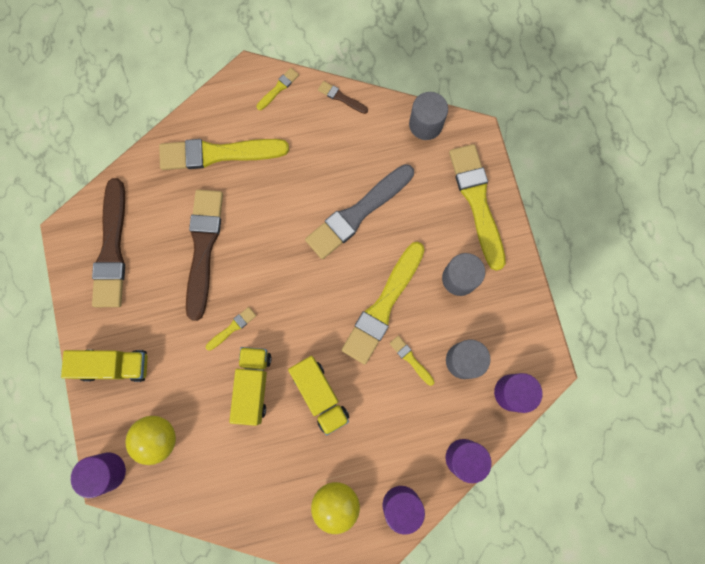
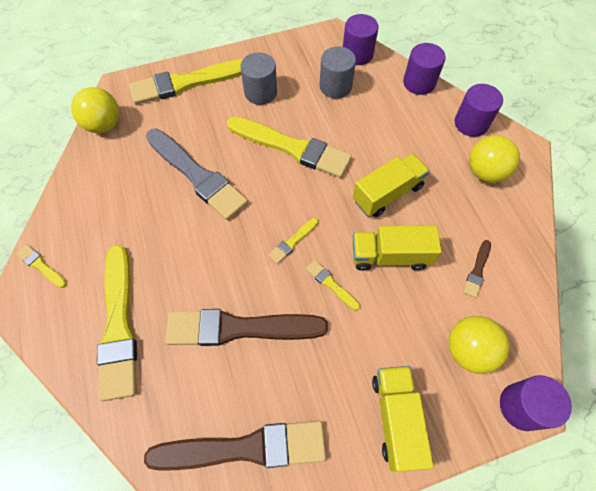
camera: 95 degrees left, 15 degrees down
brown brush [318,81,368,114] -> brown brush moved to [463,240,491,298]
yellow brush [390,336,435,386] -> yellow brush moved to [268,218,318,264]
grey cylinder [409,92,448,140] -> yellow ball [71,87,119,133]

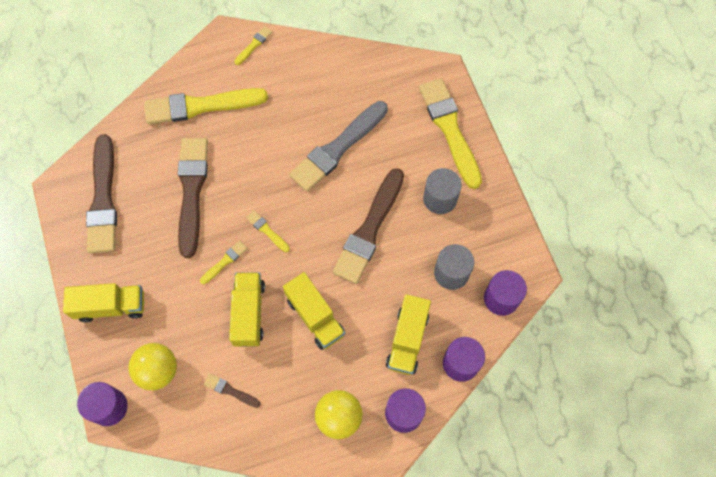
camera: 90 degrees right, 5 degrees up
yellow ball [71,87,119,133] -> none
yellow brush [227,116,352,178] -> brown brush [333,168,404,284]
none -> yellow truck [386,294,431,375]

